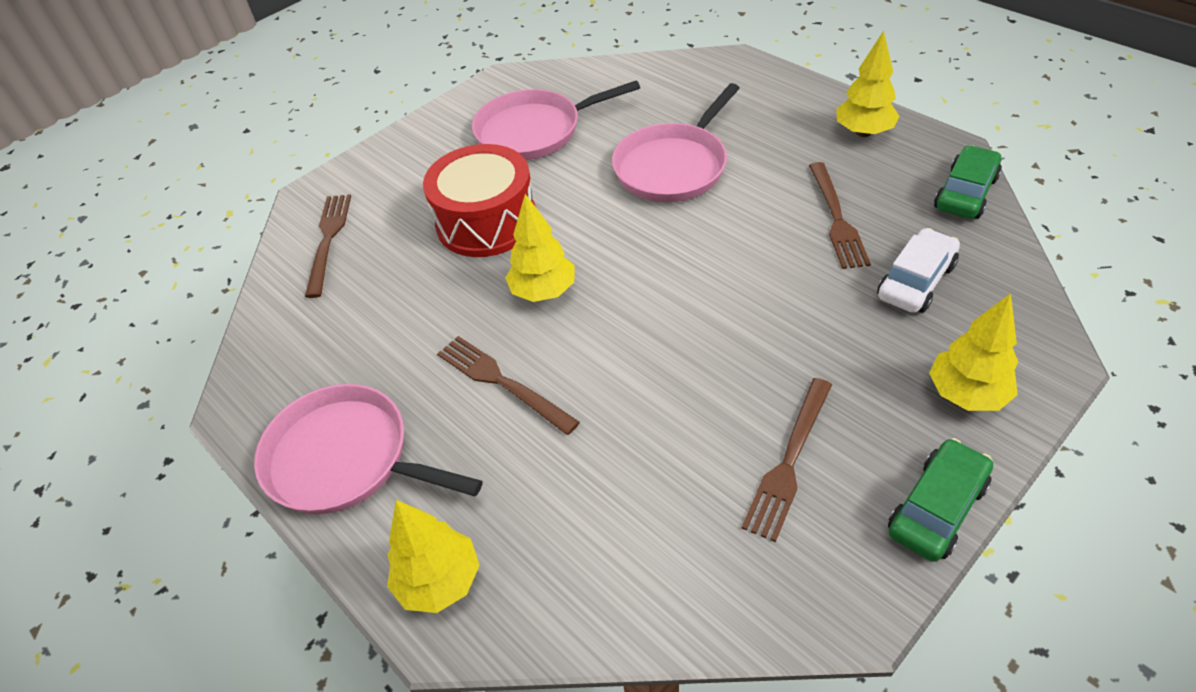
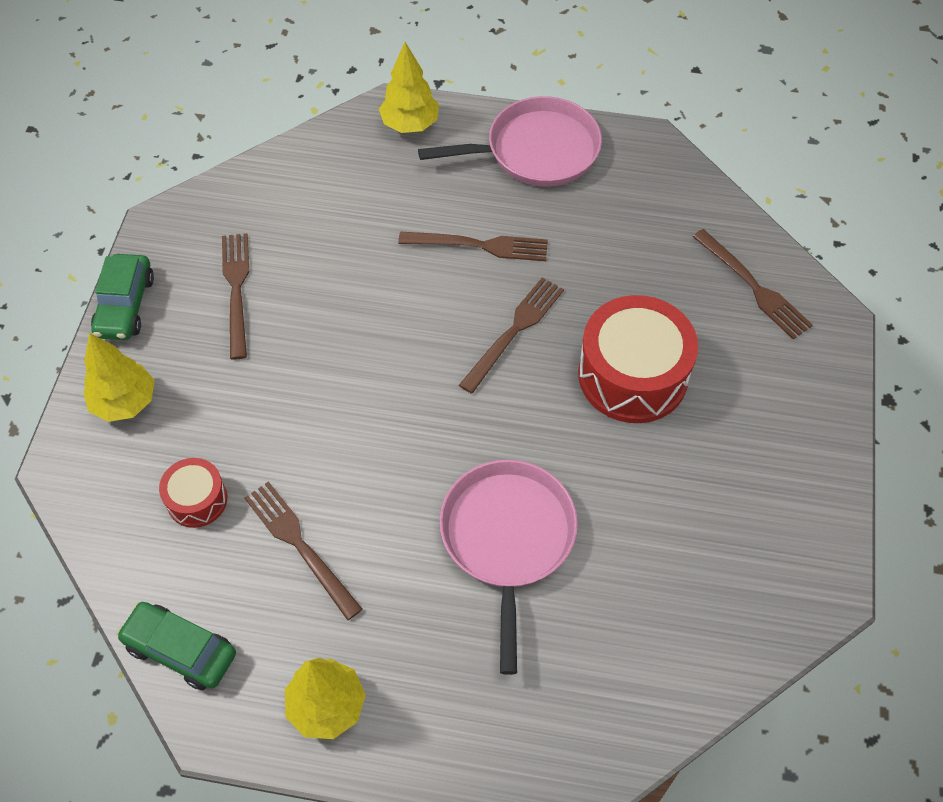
camera: 140 degrees right, 10 degrees up
pink pan [472,80,640,160] -> none
yellow tree [505,194,575,302] -> brown fork [459,277,564,394]
white car [877,228,960,313] -> red drum [159,458,227,528]
green car [934,145,1002,219] -> green car turned 120 degrees clockwise [116,602,236,690]

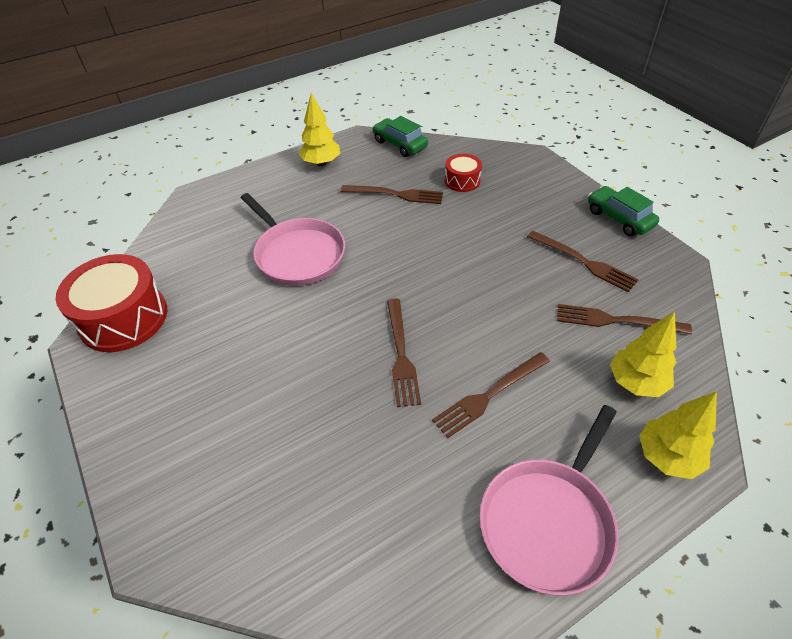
camera: 140 degrees right, 10 degrees down
yellow tree [83,333,154,422] -> yellow tree moved to [610,311,676,397]
green car [116,602,236,690] -> green car turned 120 degrees counterclockwise [372,116,428,157]
red drum [578,295,698,423] -> red drum moved to [56,254,167,352]
brown fork [692,229,813,340] -> brown fork moved to [557,304,692,335]

